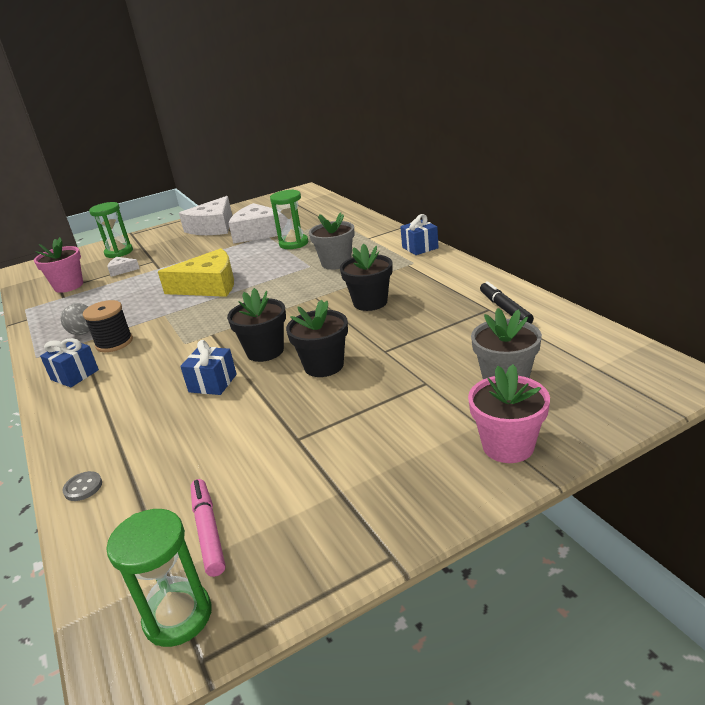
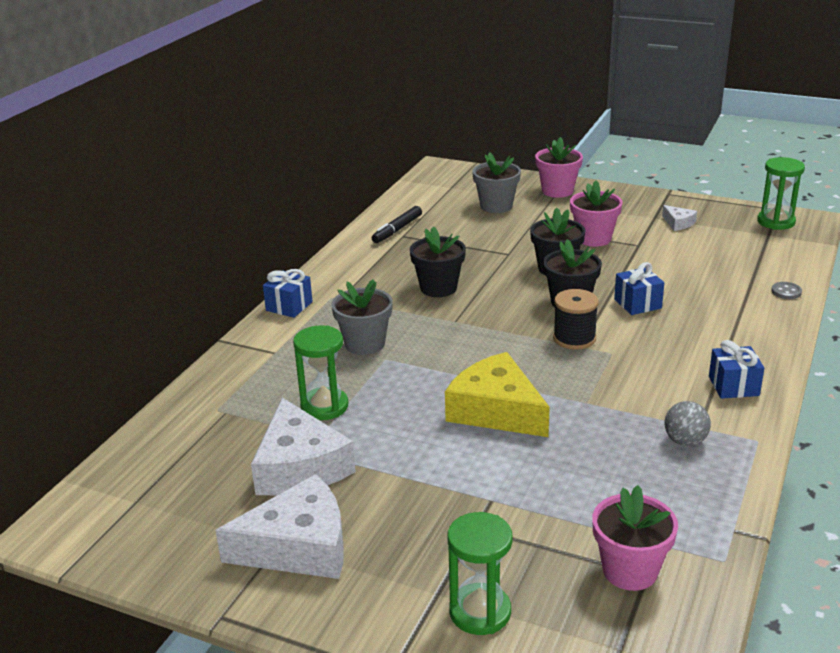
camera: 130 degrees left, 0 degrees up
black spool [83,300,133,352] -> black spool moved to [553,289,599,350]
white cheese [108,257,140,277] -> white cheese moved to [662,205,697,231]
pink marker [191,479,226,577] -> none
none -> pink flower pot [570,181,623,247]

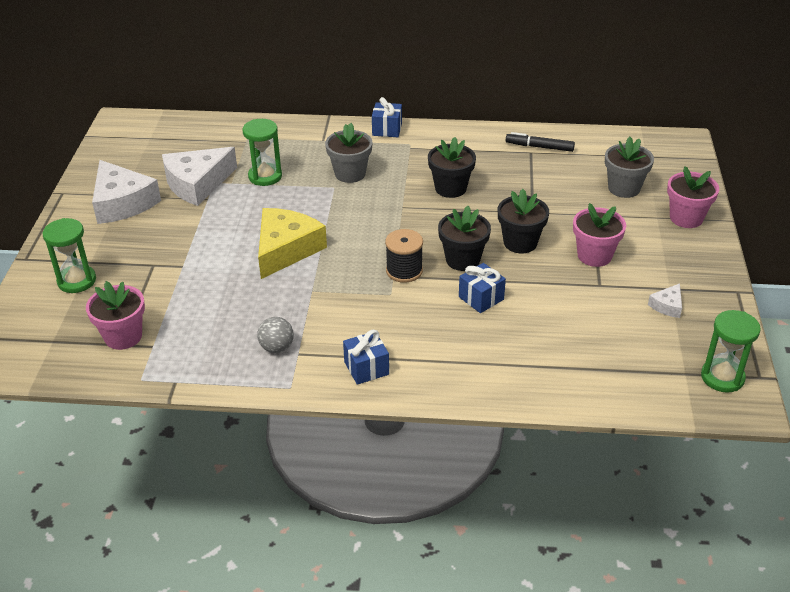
camera: 70 degrees right, 10 degrees up
grey button [771,282,802,299] -> none

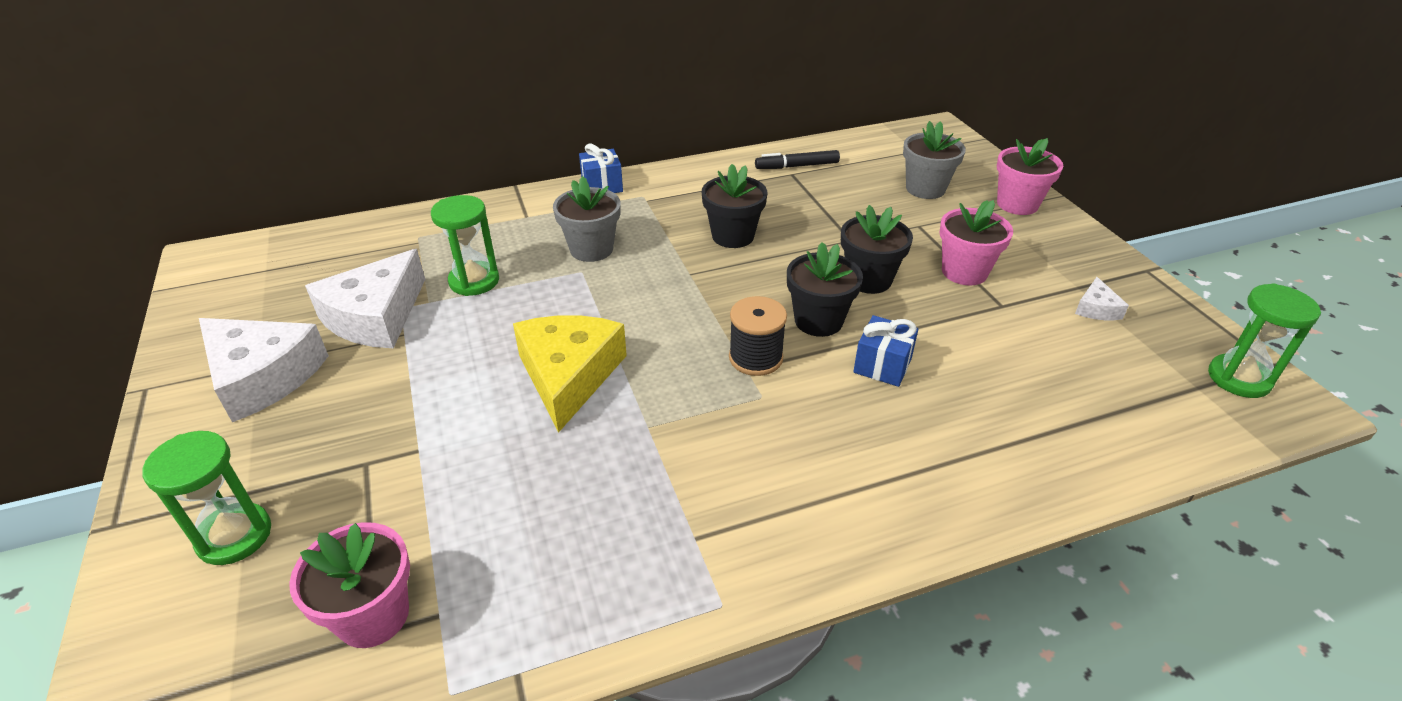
camera: 25 degrees left, 0 degrees up
grey ball [257,317,294,353] -> none
blue gift [343,330,389,385] -> none

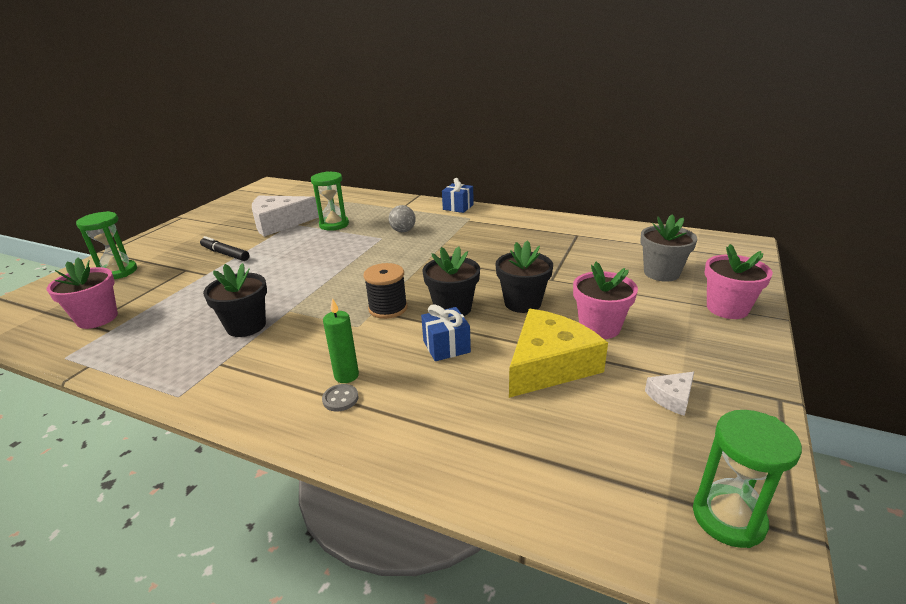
camera: 45 degrees right, 10 degrees down
white cheese [199,318,329,422] -> none
yellow cheese [513,315,627,433] -> yellow cheese moved to [509,309,608,398]
grey flower pot [553,176,621,262] -> grey ball [389,205,416,232]
black flower pot [702,164,767,248] -> black flower pot moved to [203,263,267,337]
black marker [755,150,840,169] -> black marker moved to [200,236,249,261]
none -> grey button [322,384,359,411]
none -> green candle [323,298,359,383]

